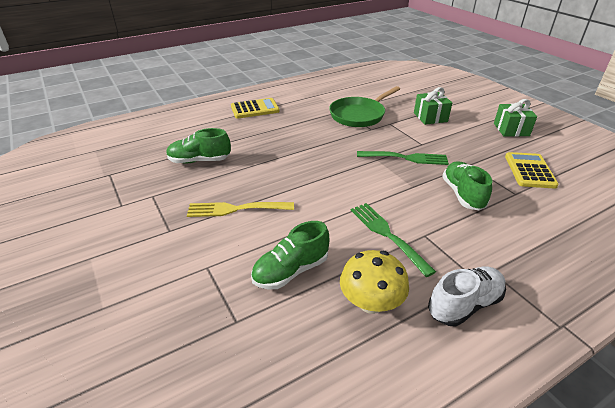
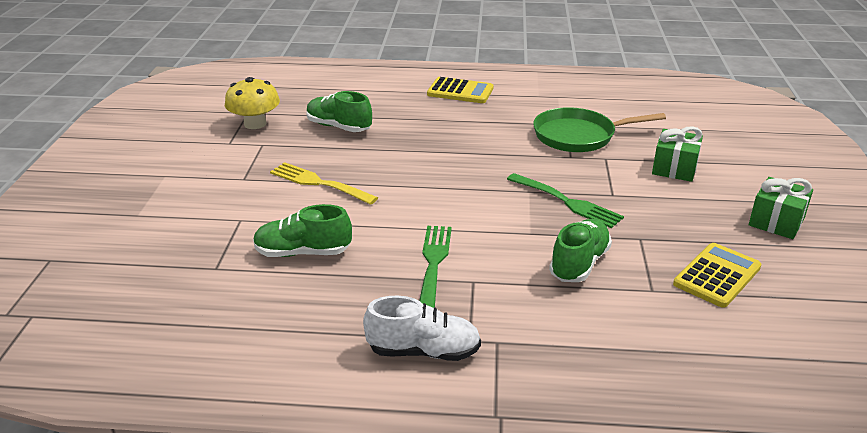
camera: 35 degrees right, 5 degrees down
yellow mushroom [340,250,409,314] -> yellow mushroom moved to [225,77,280,129]

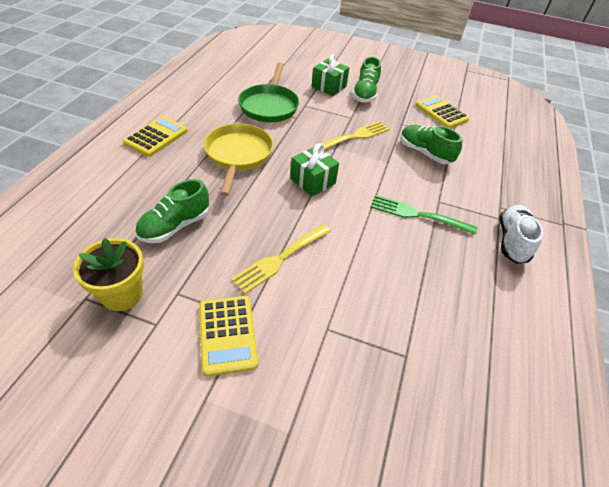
camera: 80 degrees left, 15 degrees up
yellow mushroom [225,77,280,129] -> yellow flower pot [73,238,144,311]
green shoe [253,204,352,257] -> green shoe moved to [352,57,381,103]
green fork [507,173,624,228] -> yellow fork [313,121,390,150]
green gift [749,177,813,239] -> green gift moved to [290,143,339,196]
none -> yellow calculator [199,296,258,377]
none -> yellow pan [204,123,273,196]

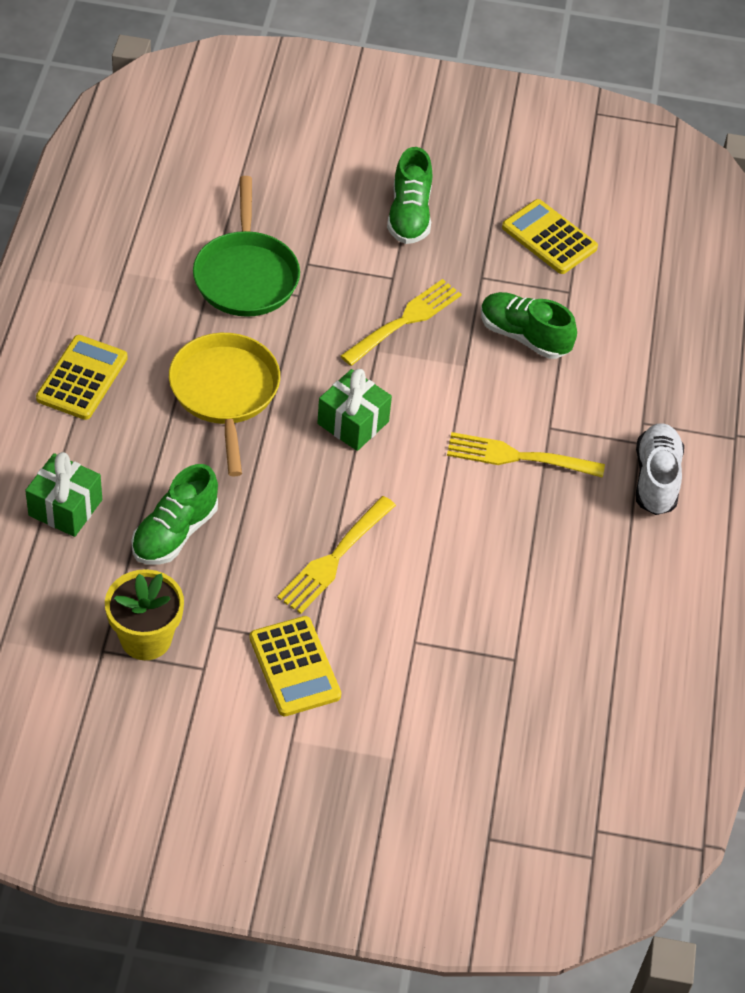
camera: 10 degrees left, 5 degrees up
green gift [312,54,349,96] -> green gift moved to [25,452,102,537]
green fork [370,195,477,235] -> yellow fork [447,432,605,478]

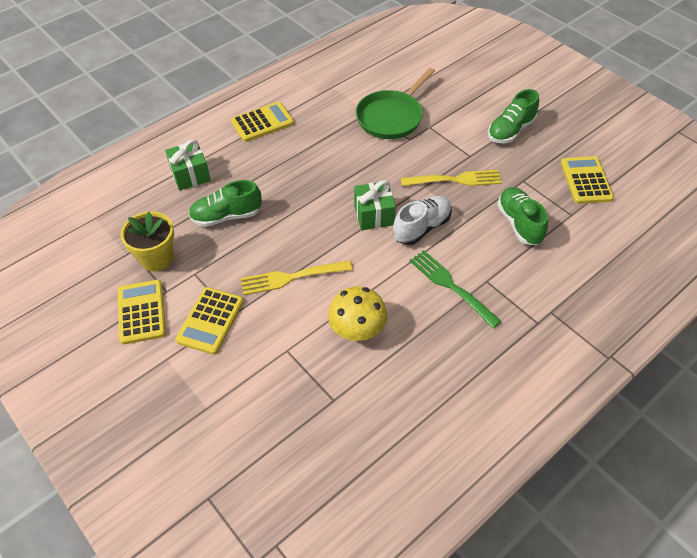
camera: 45 degrees right, 0 degrees up
yellow pan [169,333,280,477] -> none
yellow fork [447,432,605,478] -> green fork [409,250,501,328]
white shoe [636,423,684,515] -> white shoe moved to [393,196,452,245]
none -> yellow calculator [118,280,166,345]
none -> yellow mushroom [328,286,387,341]

